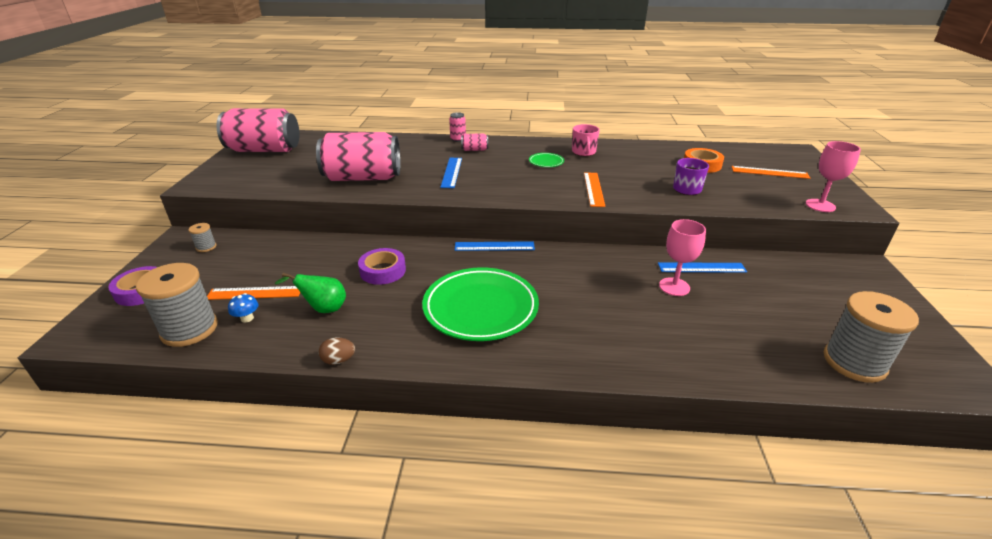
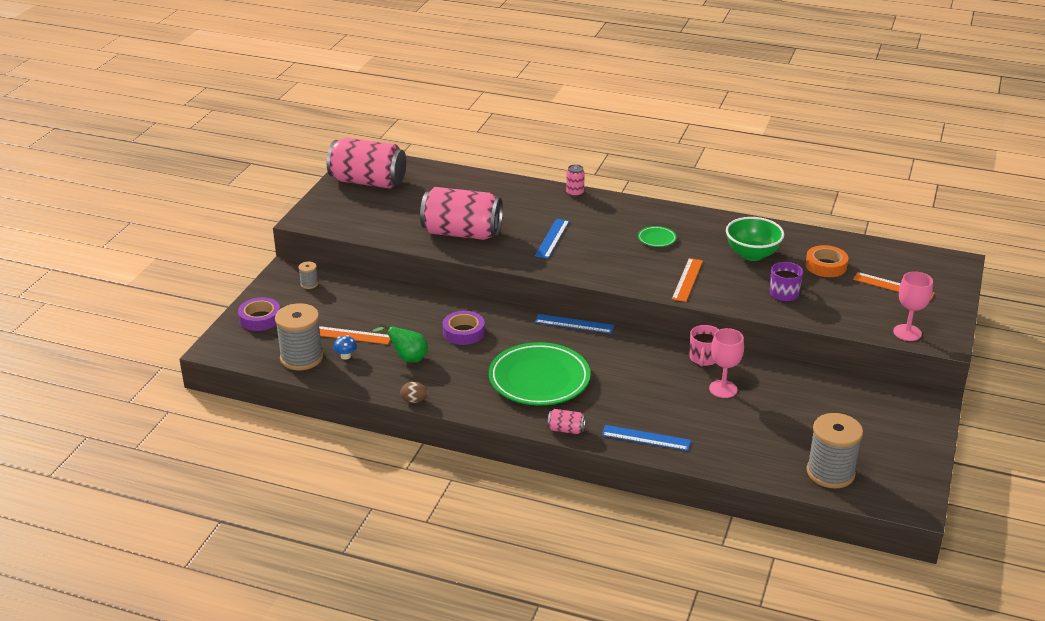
camera: 15 degrees right, 0 degrees up
pink can [461,133,488,151] -> pink can moved to [547,409,586,434]
pink mug [572,124,600,156] -> pink mug moved to [690,325,719,366]
blue ruler [658,262,747,273] -> blue ruler moved to [602,425,691,451]
none -> green bowl [726,217,784,261]

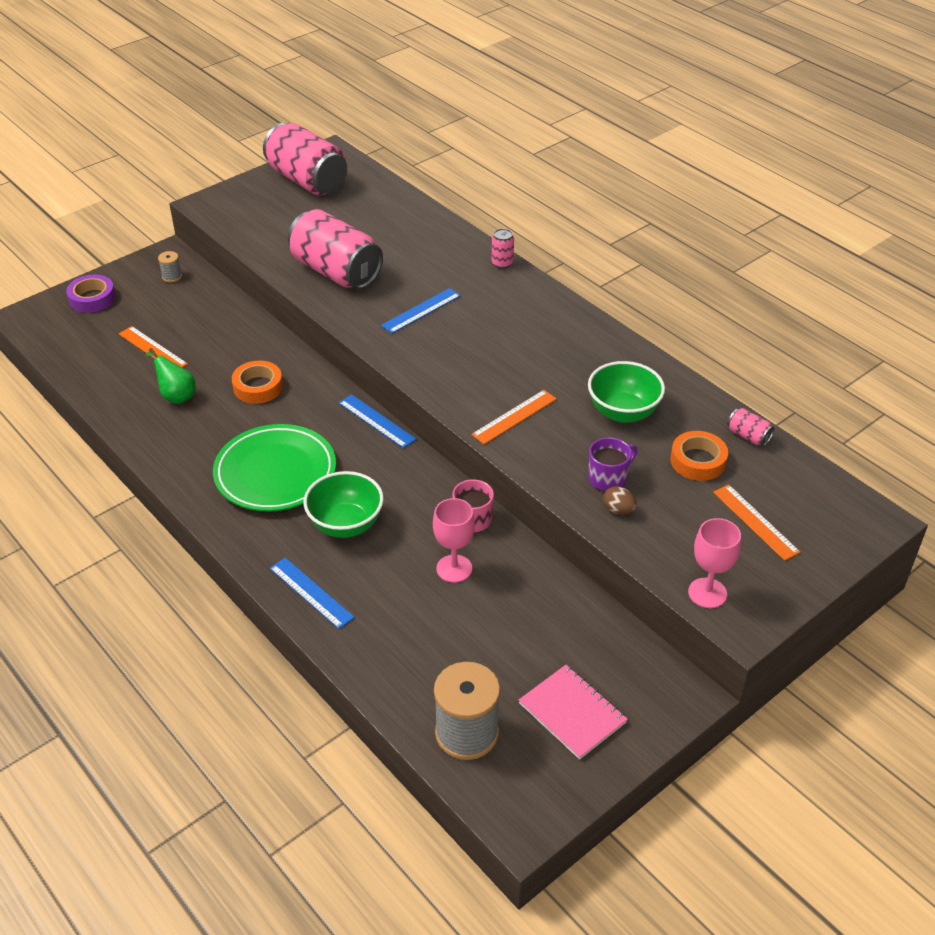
camera: 30 degrees right, 10 degrees up
grey spool [275,303,323,371] -> none
blue mushroom [333,335,357,360] -> none
brown egg [401,382,429,403] -> brown egg moved to [603,486,637,515]
purple tape [443,311,485,345] -> orange tape [232,361,283,404]
pink can [547,409,586,434] -> pink can moved to [727,408,775,446]
green plate [638,226,676,247] -> none
none -> green bowl [304,471,384,538]
none -> pink notebook [519,665,628,760]

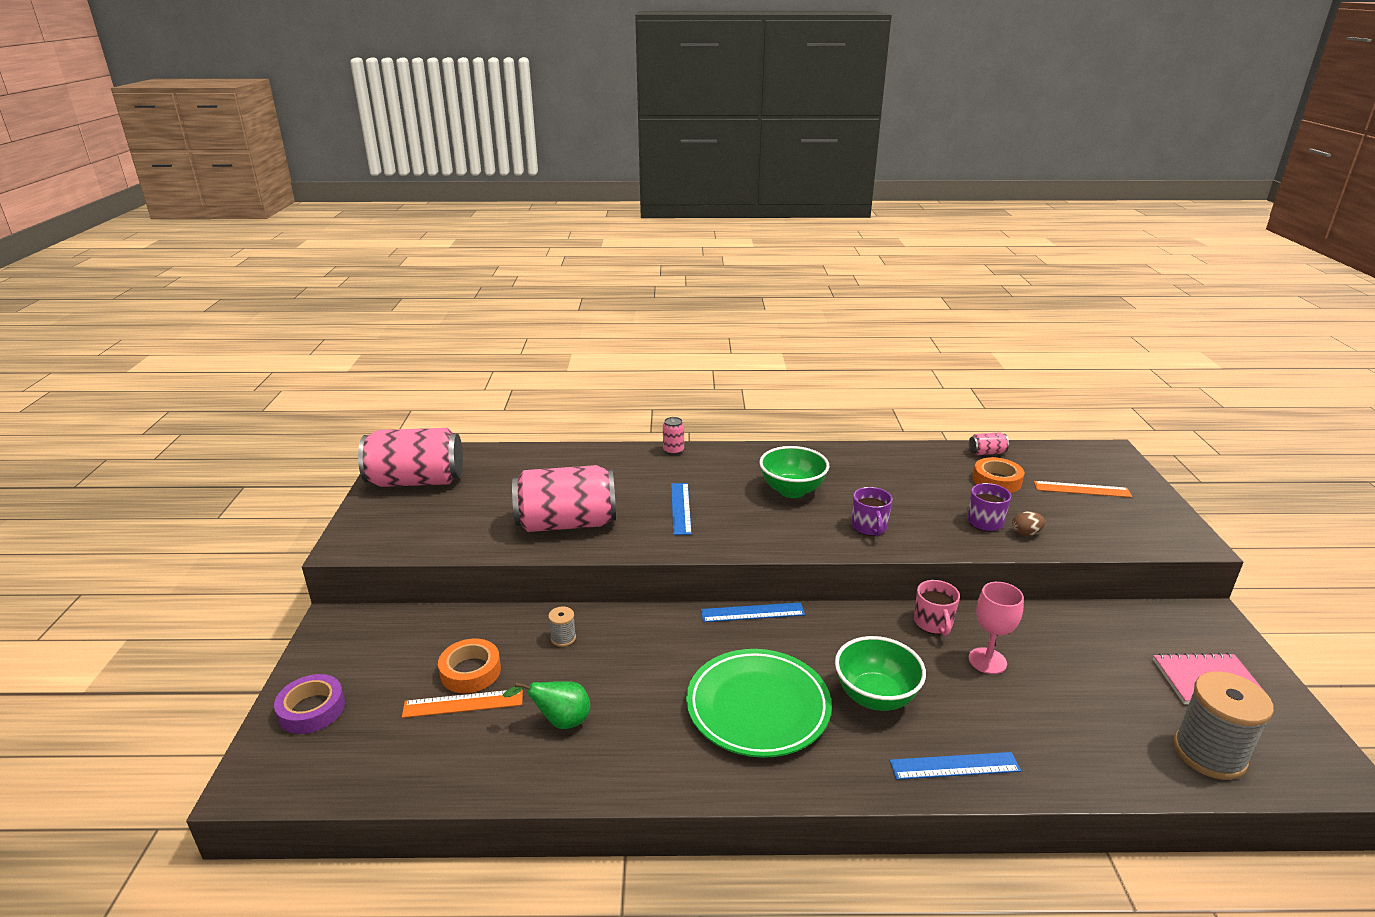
camera: 50 degrees left, 15 degrees down
grey spool [158,251,182,283] -> grey spool moved to [548,606,576,647]
orange tape [232,361,283,404] -> orange tape moved to [438,639,501,693]
orange ruler [471,390,557,444] -> purple mug [851,487,892,536]
green bowl [588,361,665,423] -> green bowl moved to [759,446,829,498]
pink goblet [688,518,741,608] -> none

